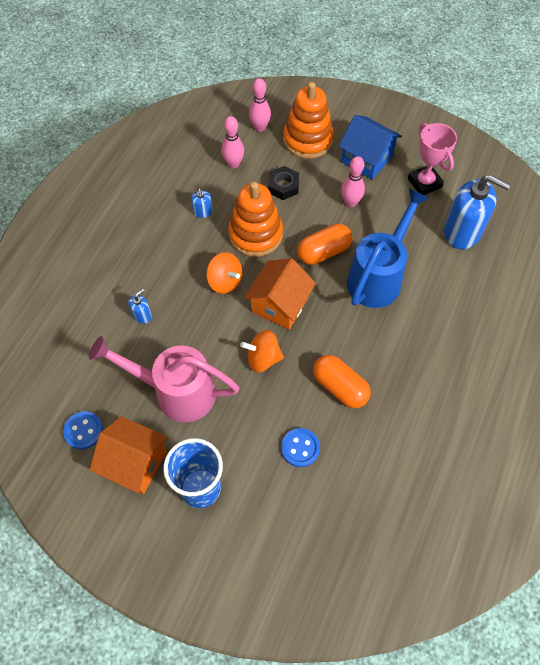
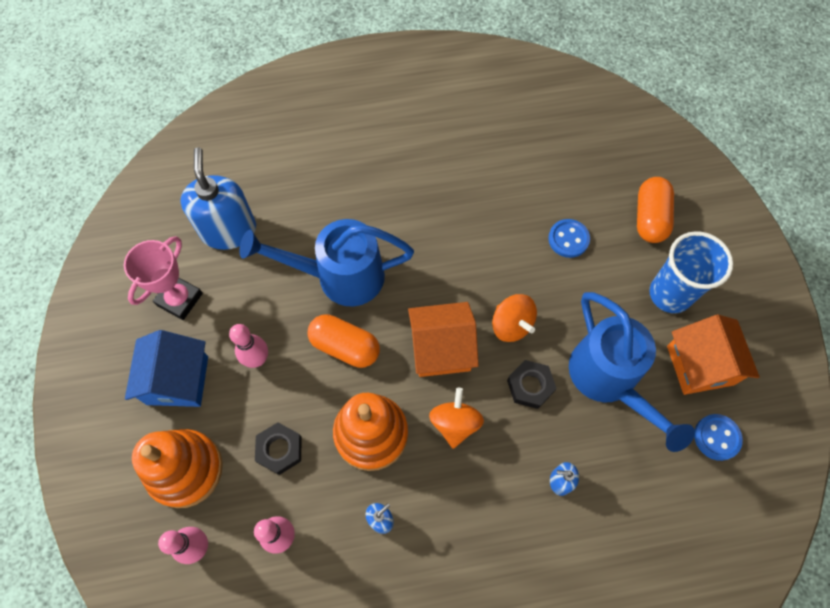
camera: 125 degrees left, 5 degrees up
pink watering can [89,336,239,422] -> blue watering can [569,292,695,452]
orange capsule [313,355,371,408] -> orange capsule moved to [637,177,674,243]
none -> black nut [507,360,557,409]

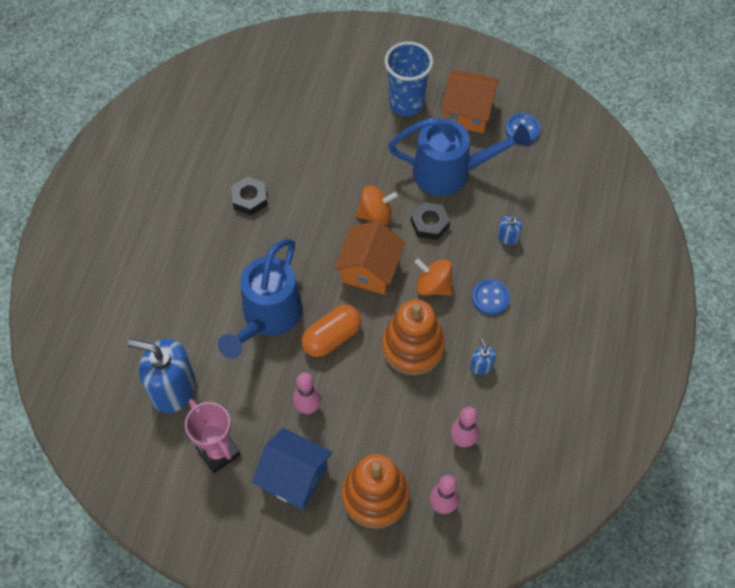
camera: 65 degrees left, 5 degrees down
black nut [255,423,302,475] -> black nut moved to [231,176,267,216]
blue button [548,219,590,258] -> blue button moved to [472,279,510,315]
orange capsule [637,177,674,243] -> none

